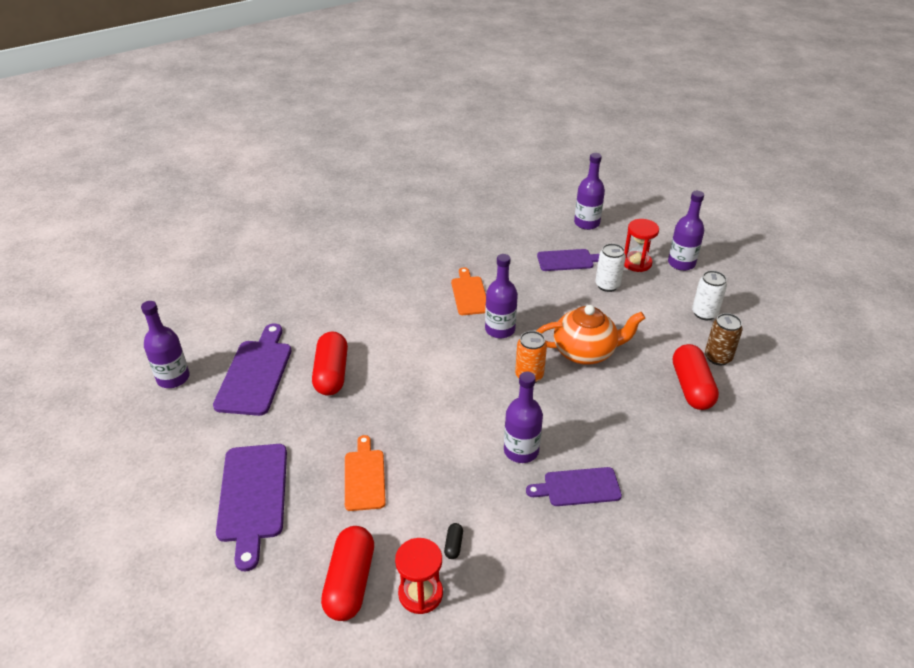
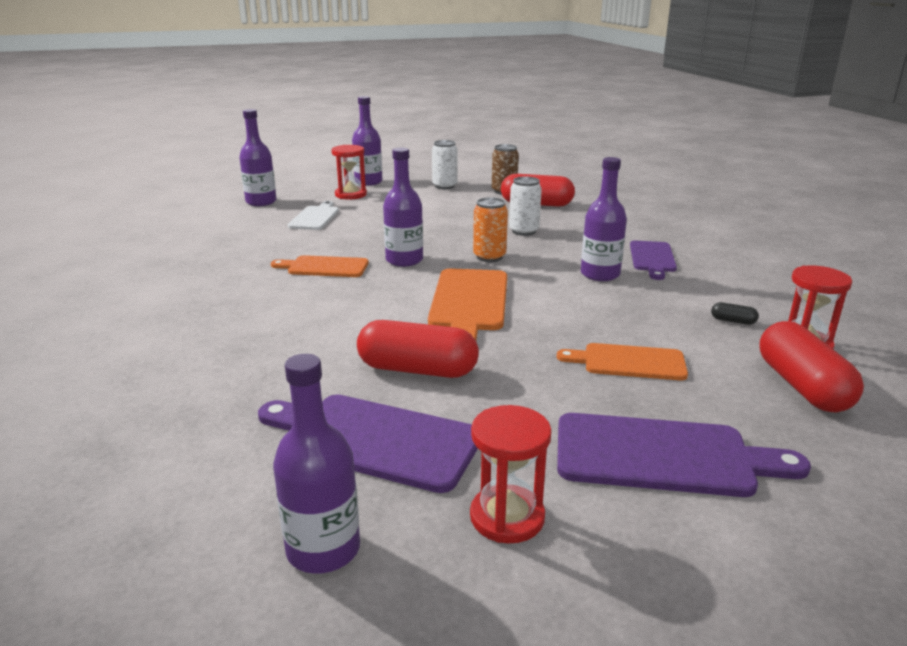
camera: 75 degrees left, 15 degrees down
red capsule [321,526,374,621] -> red capsule turned 60 degrees clockwise [760,321,864,412]
orange teapot [536,305,645,365] -> none
purple cutting board [537,249,599,271] -> white cutting board [288,201,339,230]
white can [595,243,626,292] -> white can moved to [509,176,542,236]
none -> orange cutting board [428,268,507,340]
none -> red hourglass [470,405,552,544]

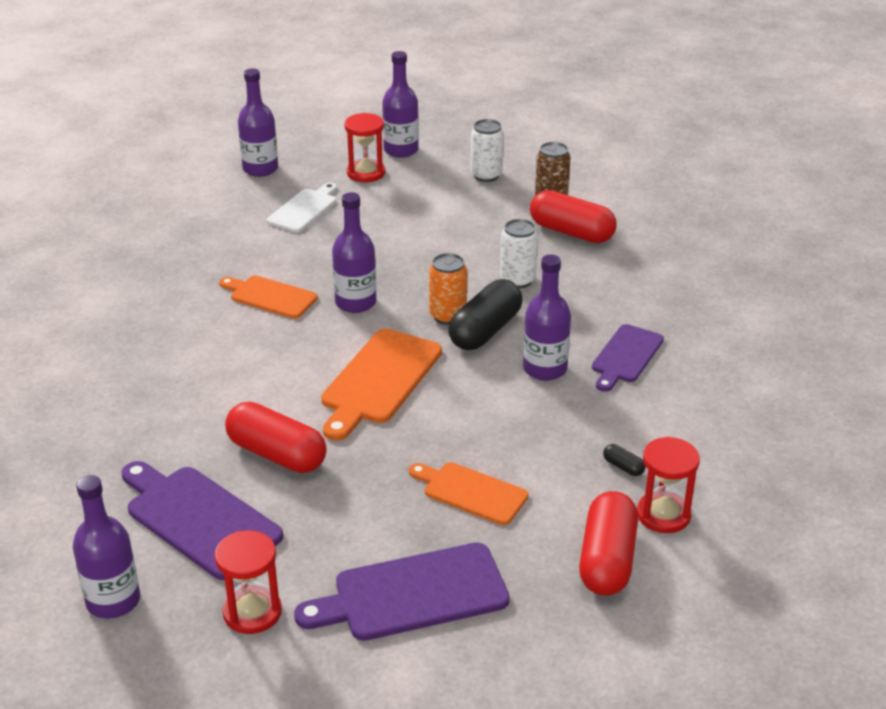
camera: 20 degrees right, 10 degrees up
purple cutting board [557,413,811,497] -> purple cutting board turned 135 degrees clockwise [294,543,510,641]
none -> black capsule [448,279,522,350]

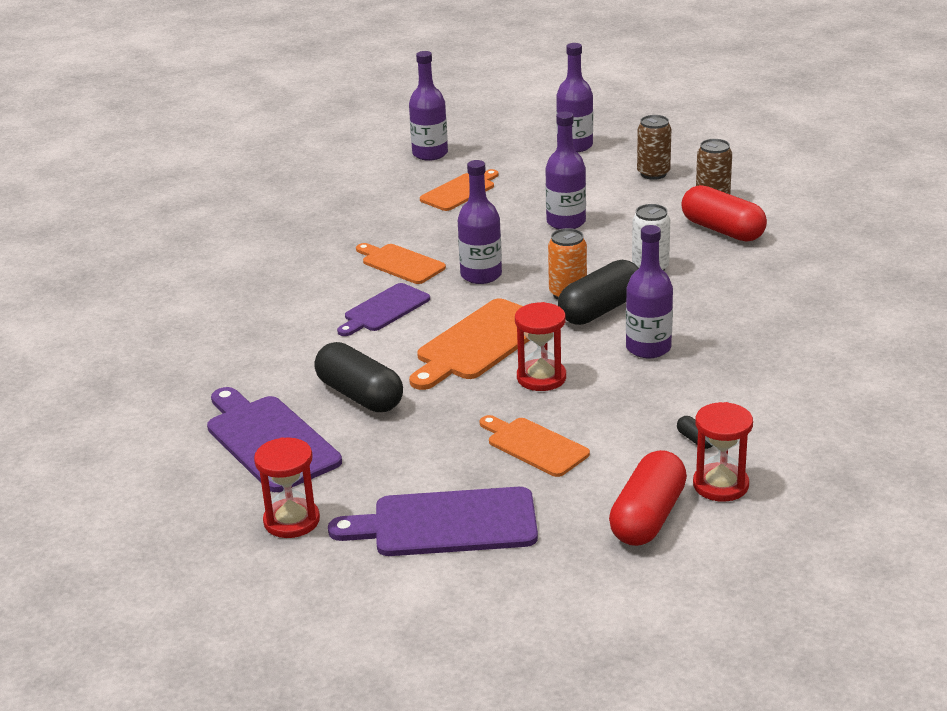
camera: 15 degrees right, 5 degrees down
purple bottle [73,475,140,619] -> purple bottle moved to [545,112,586,229]
red capsule [225,402,327,473] -> black capsule [314,342,403,412]
white cutting board [267,183,337,233] -> orange cutting board [420,169,499,211]
red hourglass [344,113,385,182] -> red hourglass moved to [515,302,566,391]
white can [470,119,504,182] -> brown can [637,115,671,180]
purple cutting board [592,324,664,392] -> purple cutting board moved to [337,283,430,336]

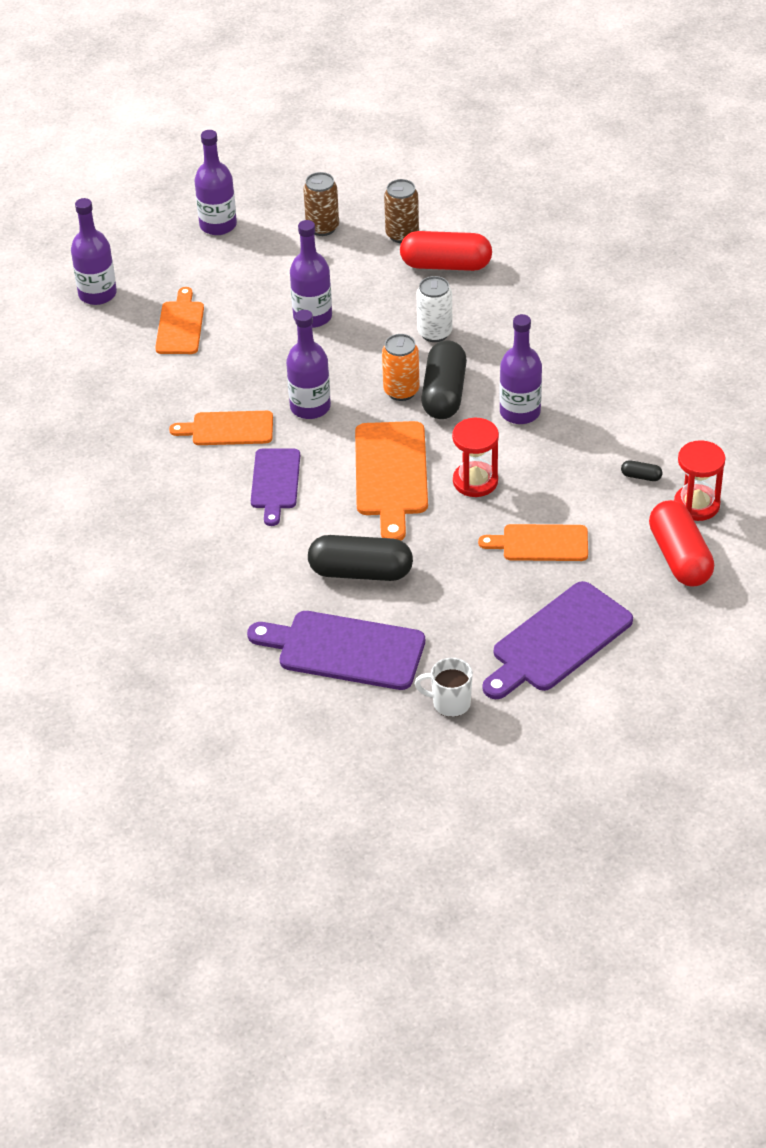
camera: 40 degrees left, 15 degrees up
red hourglass [254,437,320,538] -> white mug [414,658,473,717]

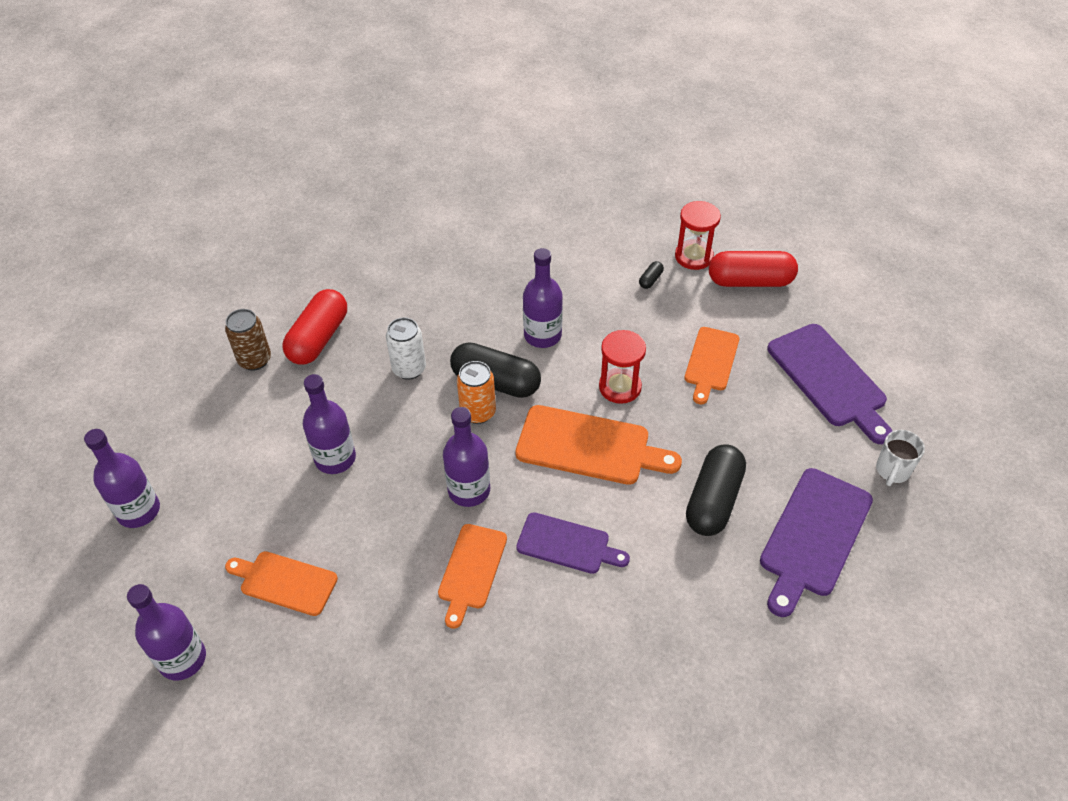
camera: 75 degrees left, 5 degrees up
brown can [303,172,339,236] -> none

